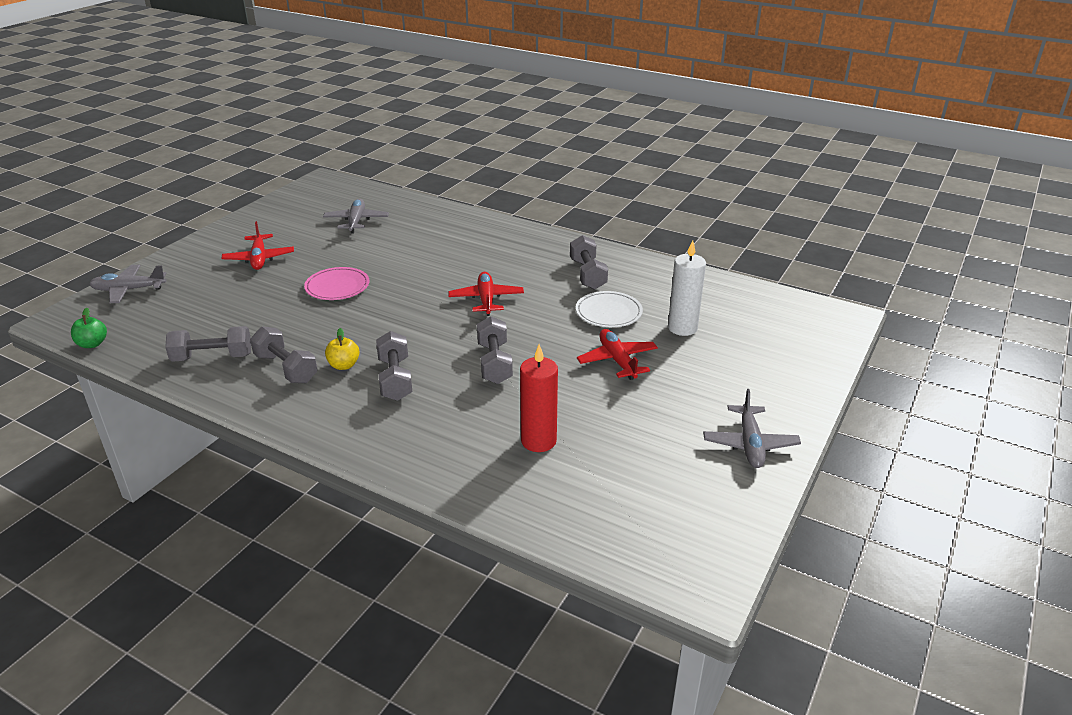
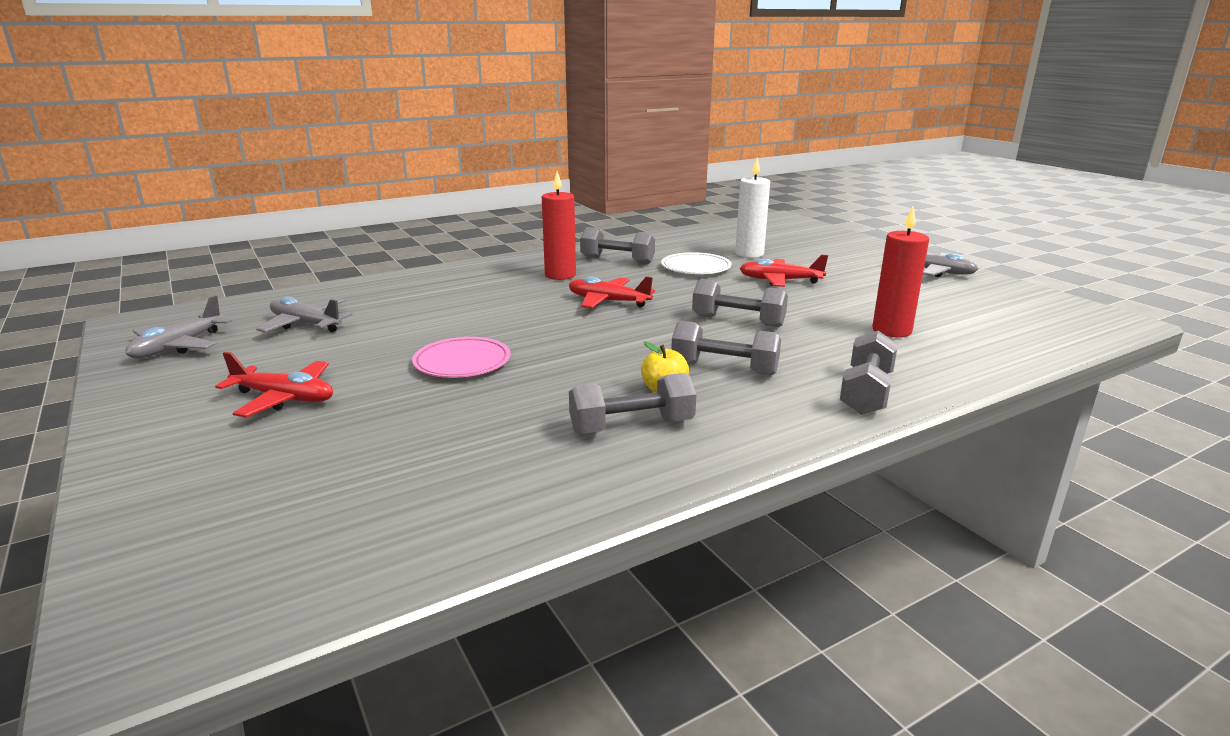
camera: 60 degrees left, 10 degrees down
green apple [71,308,107,348] -> none
grey plane [89,265,166,303] -> grey plane moved to [125,295,232,358]
grey dumbbell [165,326,251,362] -> grey dumbbell moved to [840,330,898,415]
none -> red candle [542,171,576,280]

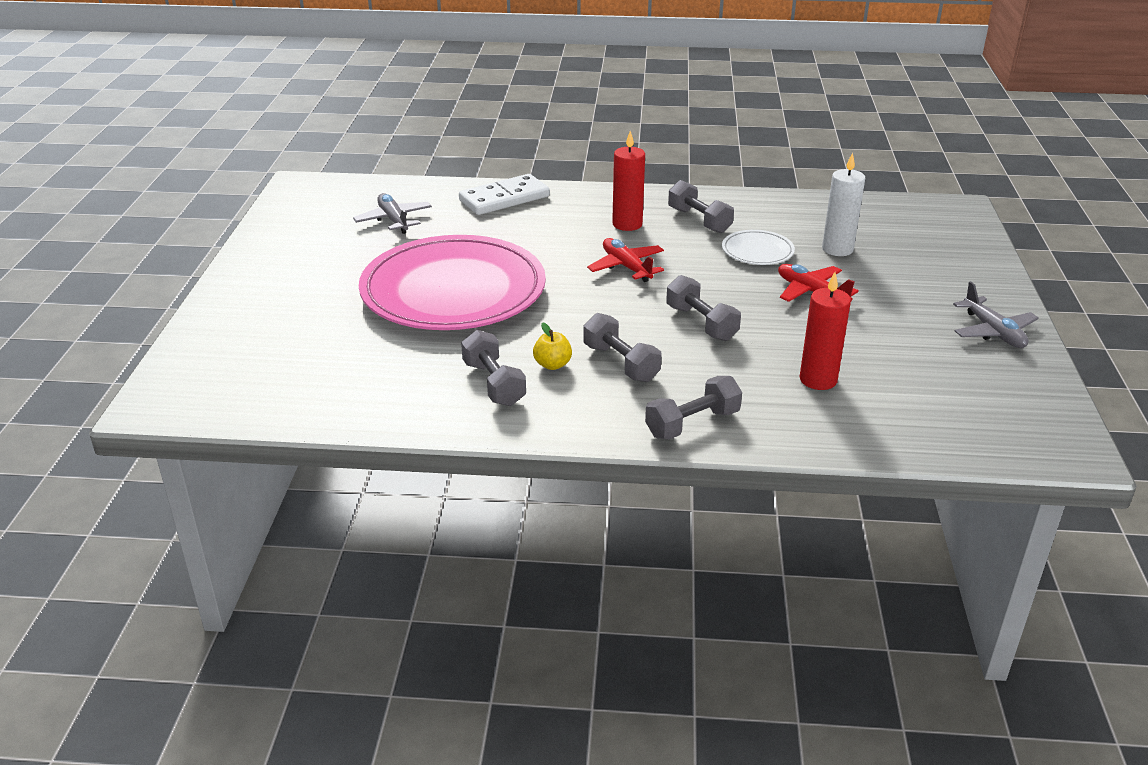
camera: 35 degrees right, 10 degrees up
grey plane [125,295,232,358] -> none
red plane [215,352,333,417] -> none
pink plate [412,337,511,378] -> pink plate [359,235,546,330], size x2.41
grey dumbbell [569,373,696,434] -> grey dumbbell turned 45 degrees clockwise [461,330,526,406]
none -> white domino [459,174,550,215]

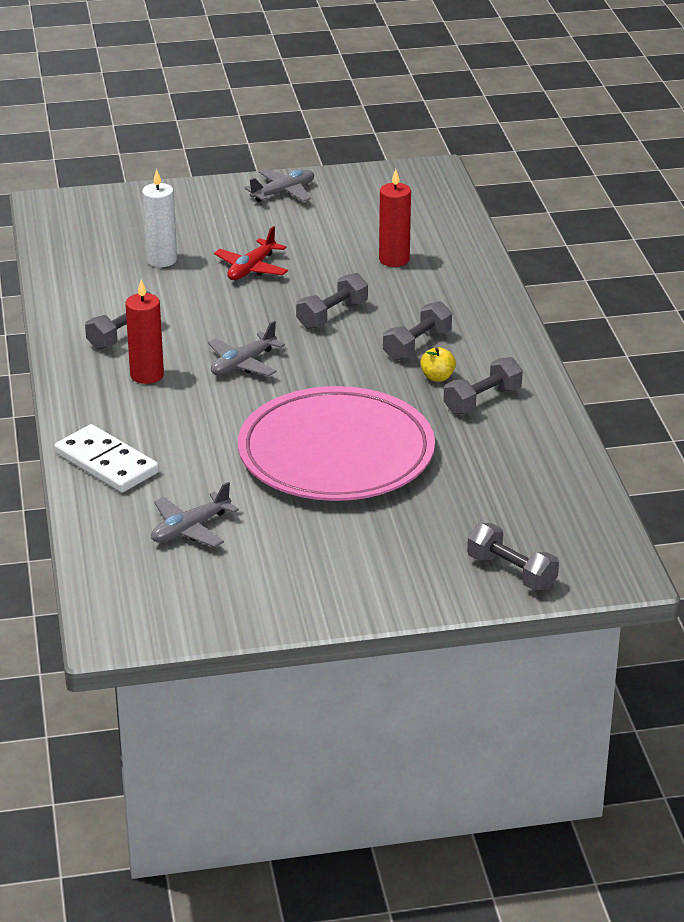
camera: 105 degrees left, 0 degrees up
red plane [587,238,664,282] -> grey plane [208,321,285,376]
grey dumbbell [645,376,742,440] -> grey dumbbell moved to [467,523,559,591]
white plate [722,230,795,265] -> none

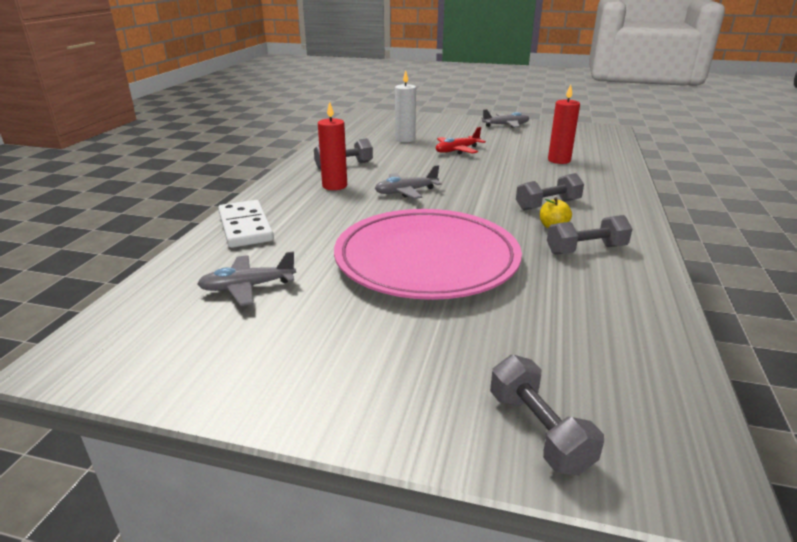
camera: 25 degrees right, 5 degrees down
grey dumbbell [296,273,368,329] -> none

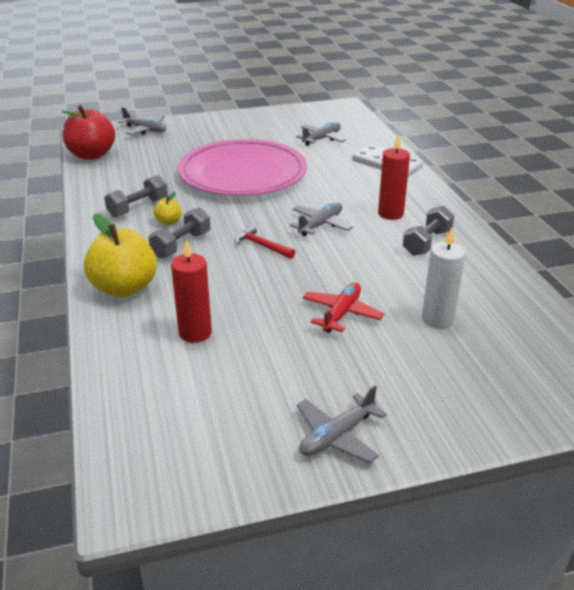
camera: 150 degrees right, 5 degrees up
grey dumbbell [490,355,604,475] -> grey plane [118,107,166,135]
none -> red apple [61,105,115,160]
none -> yellow apple [84,214,157,297]
none -> red hammer [235,225,295,259]

